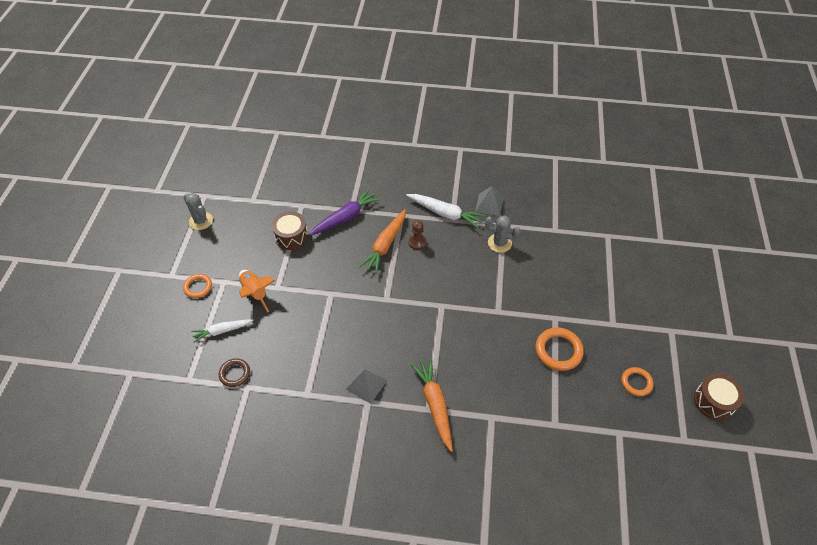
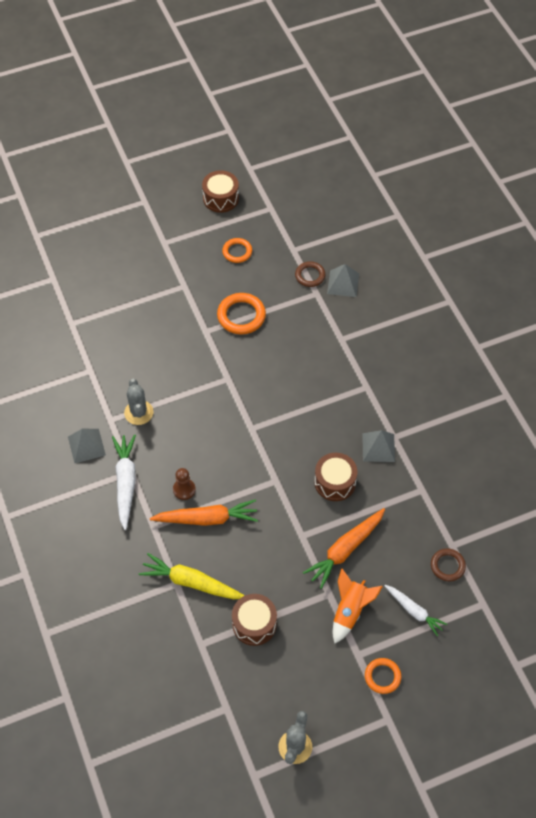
camera: 120 degrees left, 5 degrees up
purple carrot [309,189,381,236] -> yellow carrot [139,553,245,599]
orange carrot [410,358,453,452] -> orange carrot moved to [303,508,385,589]
none -> brown ring [295,261,325,287]
none -> brown drum [314,453,357,501]
none -> grey pyramid [327,264,359,297]

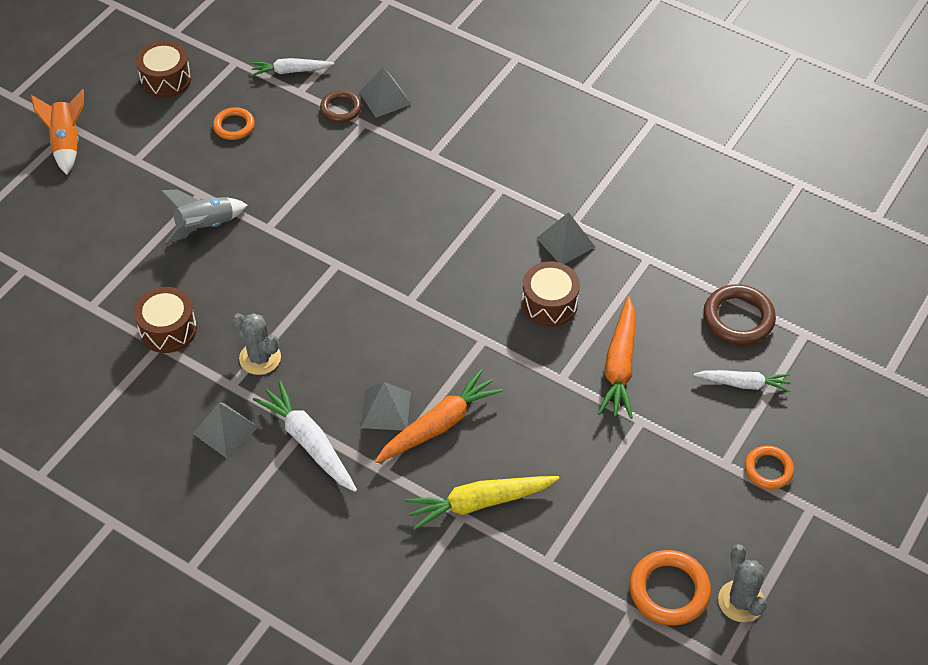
camera: 35 degrees left, 5 degrees down
brown pawn [173,468,196,500] -> grey pyramid [361,382,411,431]
orange ring [217,293,266,334] -> orange ring moved to [629,550,711,626]
brown drum [232,594,277,646] -> brown drum moved to [134,287,197,353]
orange rocket [333,568,383,644] -> orange rocket moved to [31,89,84,175]
brown ring [431,548,466,581] -> brown ring [703,284,776,345], size x1.57
none -> grey rocket [161,190,247,244]
none -> white carrot [251,58,334,76]

